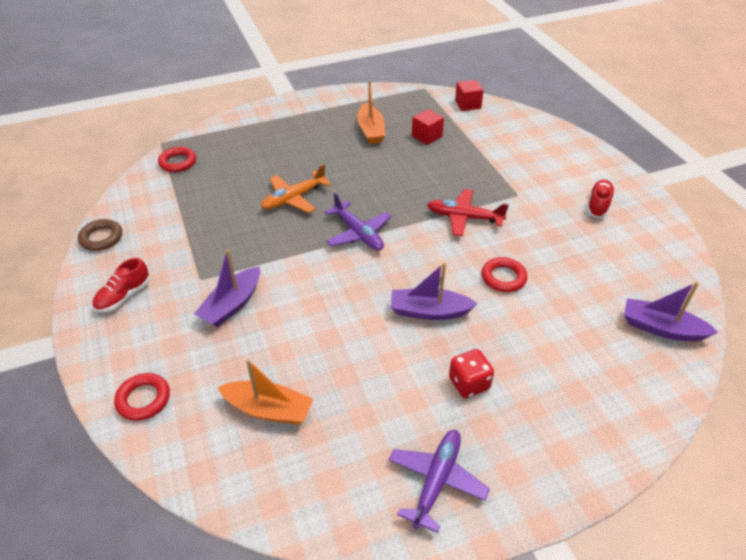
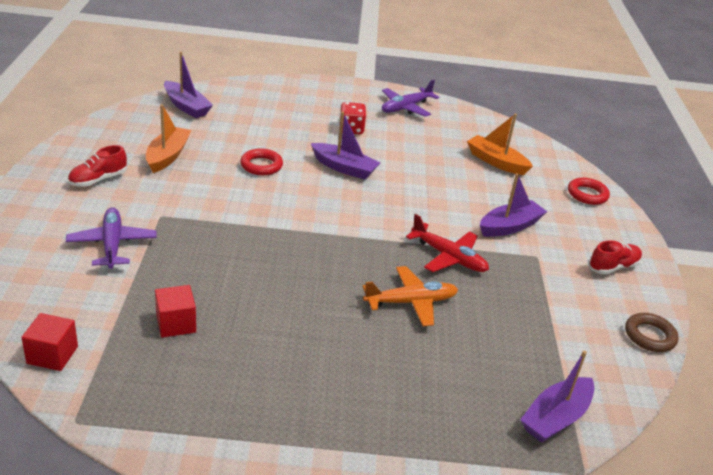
camera: 160 degrees left, 10 degrees down
red ring [158,147,196,172] -> purple boat [520,350,595,443]
purple plane [325,193,391,251] -> purple plane moved to [66,207,157,269]
orange boat [357,81,385,144] -> orange boat moved to [146,104,191,173]
red plane [427,189,509,236] -> red plane moved to [406,214,489,272]

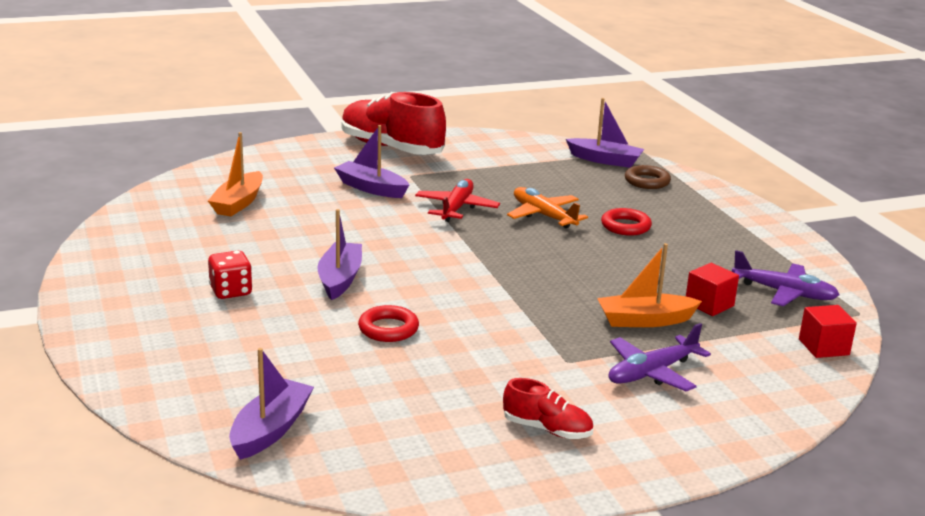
camera: 110 degrees left, 10 degrees down
orange boat [146,104,191,173] -> orange boat moved to [597,243,702,327]
purple plane [382,80,439,117] -> purple plane moved to [732,250,840,306]
red ring [568,177,610,205] -> red ring moved to [601,208,652,236]
red shoe [588,240,642,274] -> red shoe [342,92,446,155], size x2.07
brown ring [625,313,679,352] -> brown ring moved to [625,165,671,189]

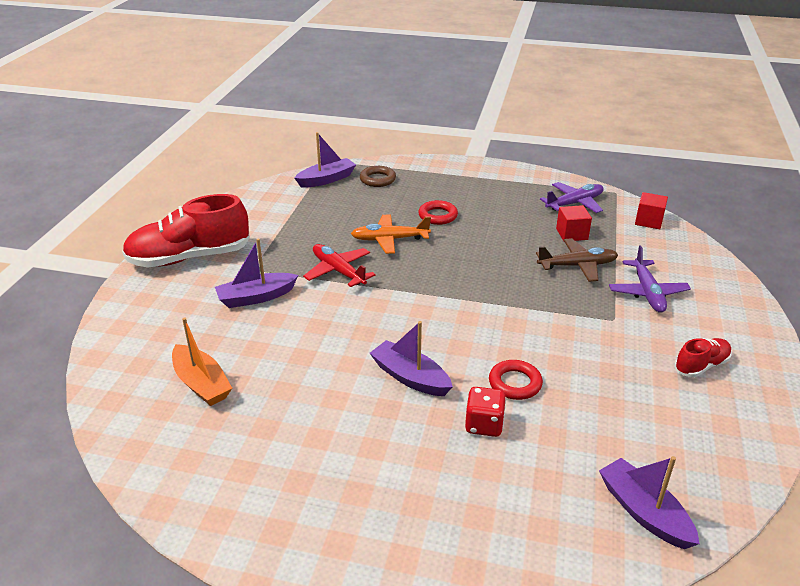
camera: 55 degrees left, 10 degrees up
red dice [208,250,253,299] -> red dice moved to [465,387,506,437]
orange boat [597,243,702,327] -> brown plane [536,238,618,282]

